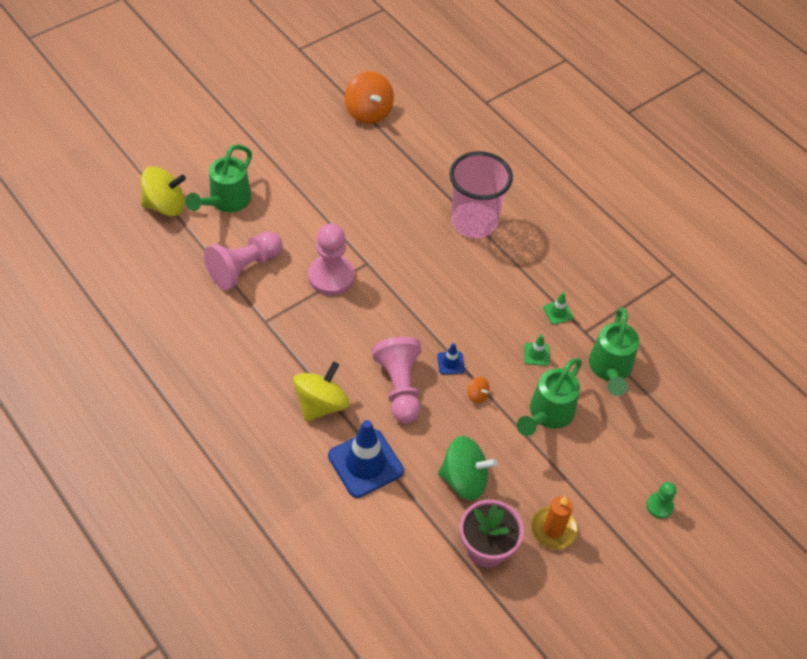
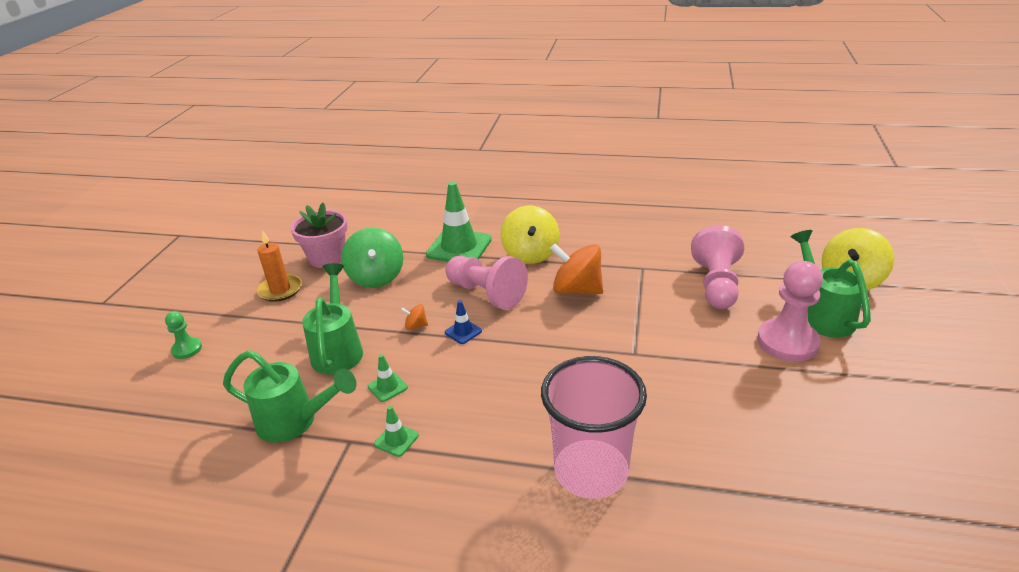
camera: 145 degrees right, 20 degrees down
pink pawn [308,224,355,295] -> pink pawn moved to [757,261,823,362]
blue traffic cone [328,420,404,498] -> green traffic cone [426,182,492,262]
orange spinning top [345,71,394,124] -> orange spinning top moved to [550,244,603,294]
green spinning top [438,436,497,500] -> green spinning top turned 75 degrees counterclockwise [341,227,403,288]
green watering can [589,307,639,396] -> green watering can turned 135 degrees clockwise [223,350,357,443]

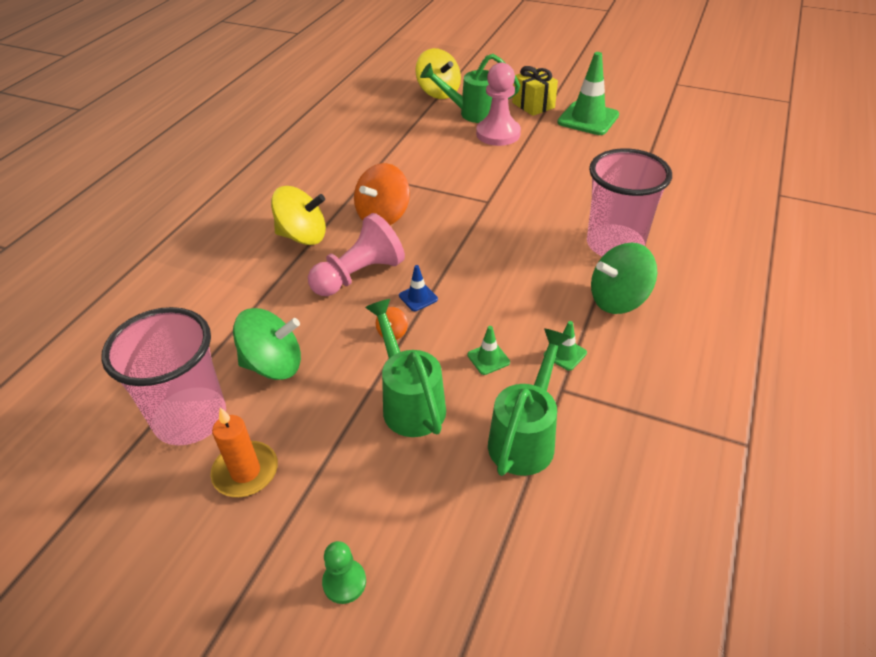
camera: 80 degrees left, 10 degrees up
pink flower pot [291,203,348,268] -> pink cup [101,307,226,446]
green watering can [302,263,363,374] -> green watering can turned 60 degrees clockwise [365,299,446,437]
green traffic cone [426,182,492,262] -> green traffic cone moved to [557,52,619,135]
pink pawn [691,225,744,309] -> none
none -> yellow gift [512,66,558,116]
none -> green spinning top [591,242,657,314]

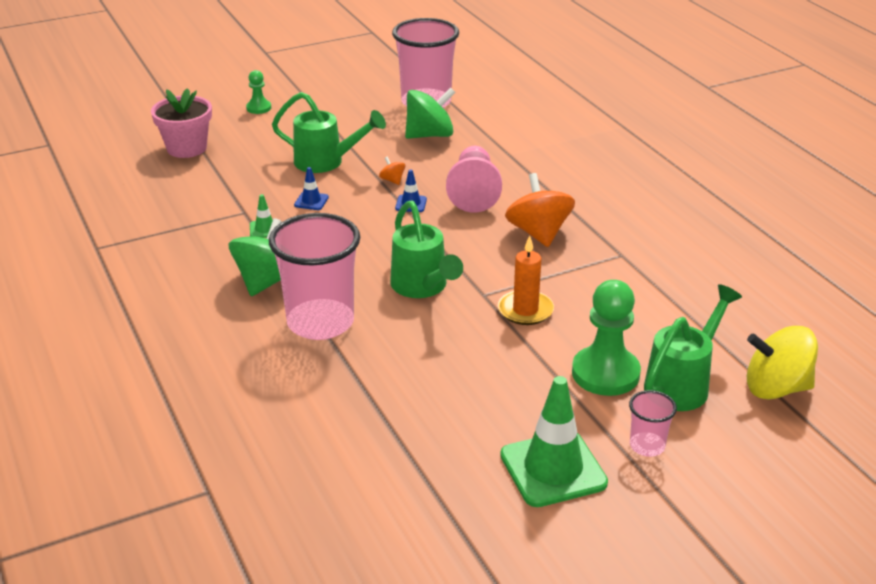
camera: 130 degrees right, 10 degrees down
orange candle [210,407,278,497] -> orange candle moved to [498,235,554,325]
green spinning top [233,308,301,380] -> green spinning top turned 150 degrees counterclockwise [405,87,455,139]
yellow spinning top [271,186,326,245] -> none
green traffic cone [467,326,510,375] -> blue traffic cone [294,167,329,210]
pink pawn [476,62,521,146] -> green pawn [572,280,641,396]
green watering can [488,328,571,476] -> green watering can moved to [390,200,463,298]
yellow gift [512,66,558,116] -> pink cup [629,390,677,457]
none -> pink flower pot [151,88,212,158]

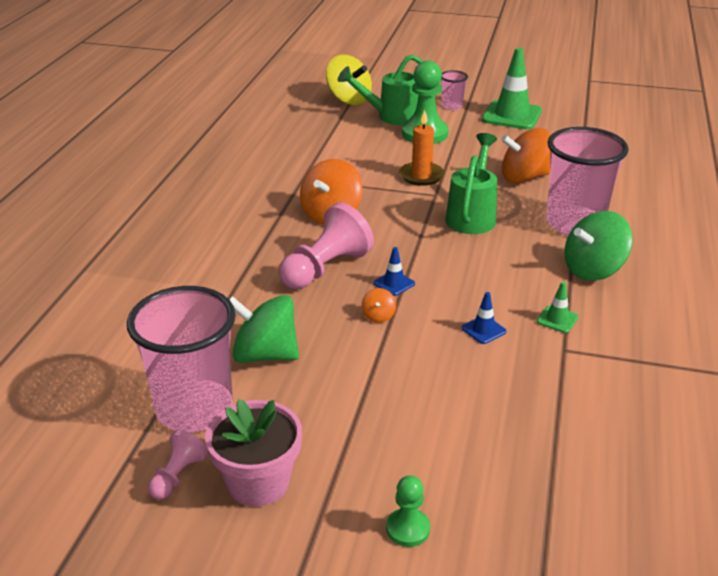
camera: 140 degrees left, 0 degrees up
pink flower pot [151,88,212,158] -> pink flower pot moved to [205,399,302,507]
green watering can [272,92,386,173] -> none
none -> pink pawn [148,430,208,500]
none -> orange spinning top [501,128,550,183]

